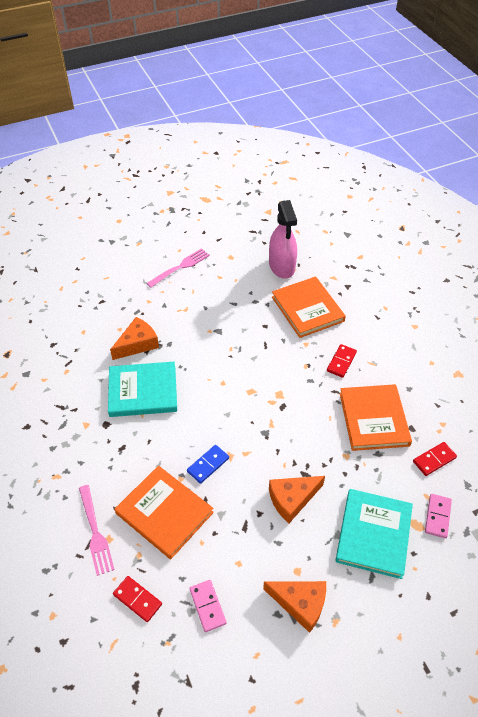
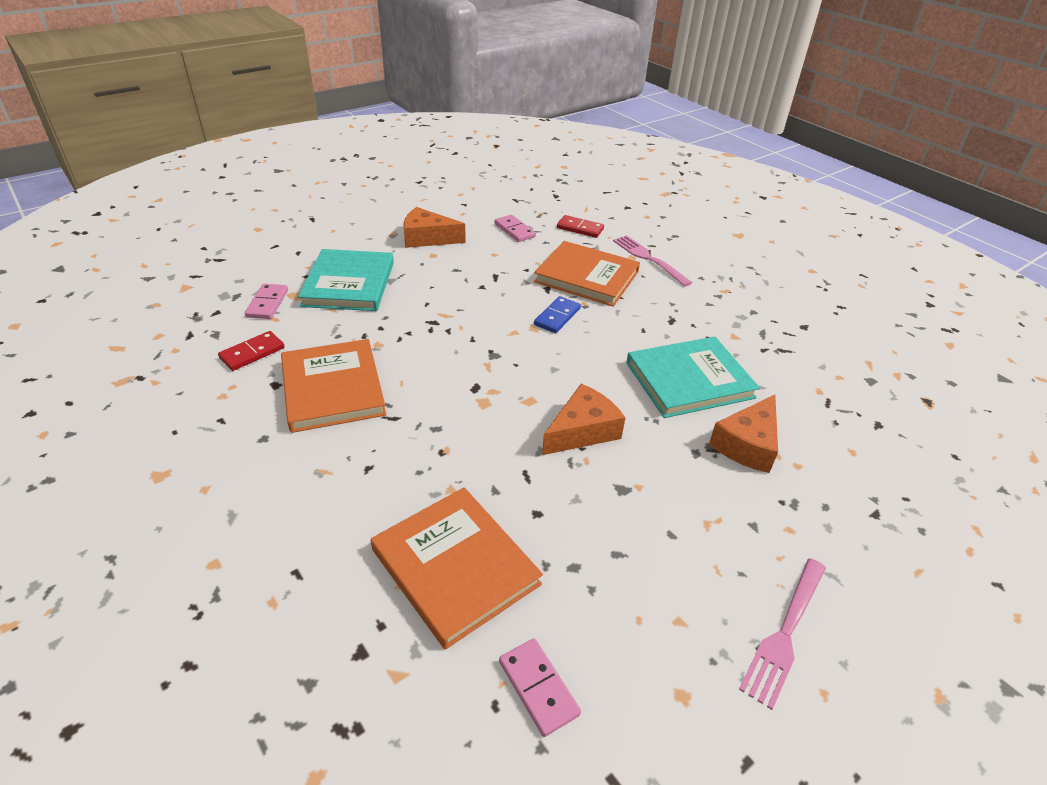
camera: 165 degrees right, 10 degrees down
pink spray bottle [269,200,297,279] -> pink domino [499,638,581,737]
orange cheese [269,476,325,523] -> orange cheese moved to [542,384,625,455]
red domino [327,344,357,378] -> none

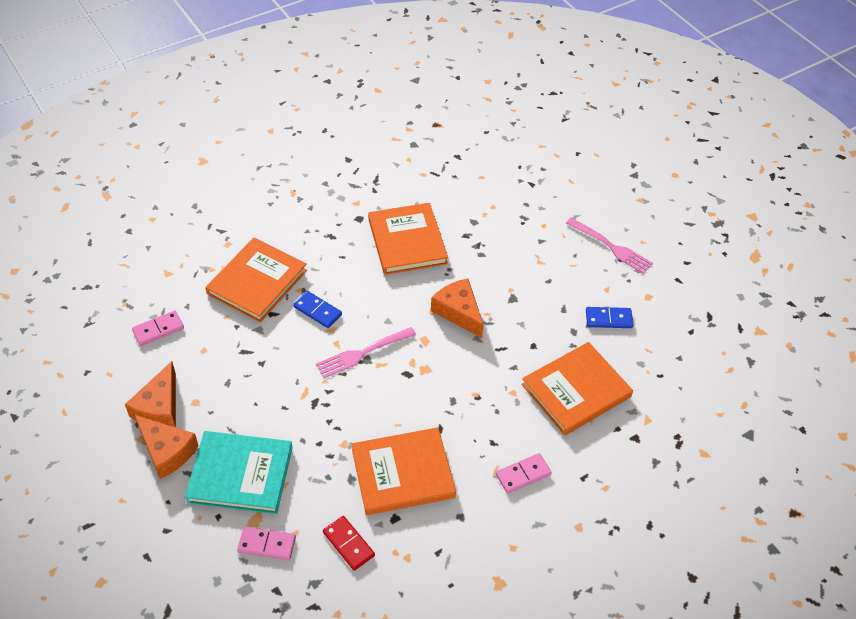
camera: 85 degrees left, 10 degrees up
pink domino [499,638,581,737] -> pink domino moved to [496,453,552,494]
red domino [557,215,604,238] -> none
pink fork [613,235,692,287] -> pink fork moved to [316,327,416,378]
turquoise book [626,337,760,418] -> orange book [368,203,448,275]
orange cheese [709,394,778,473] -> orange cheese moved to [134,415,199,479]
none -> blue domino [586,307,633,328]

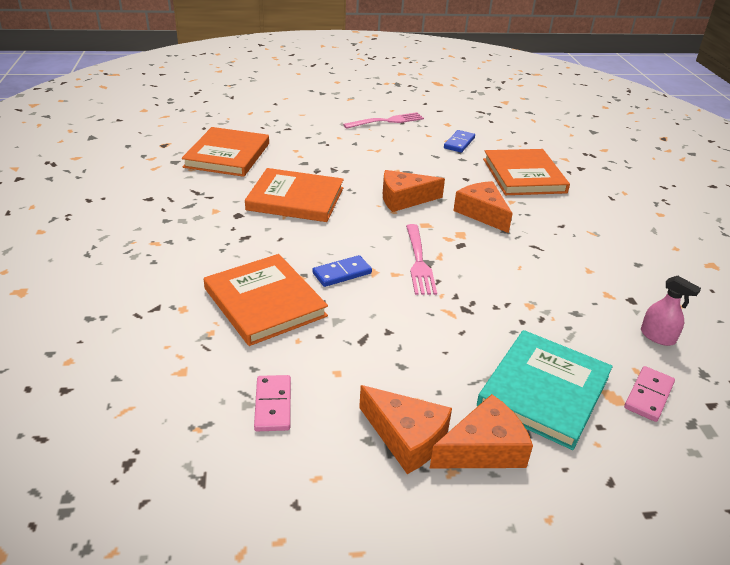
camera: 65 degrees left, 15 degrees down
red domino [323,516,375,571] -> pink spray bottle [641,276,701,346]
orange book [352,427,456,515] -> orange book moved to [182,127,269,177]
pink domino [496,453,552,494] -> none
none -> orange cheese [453,181,513,233]

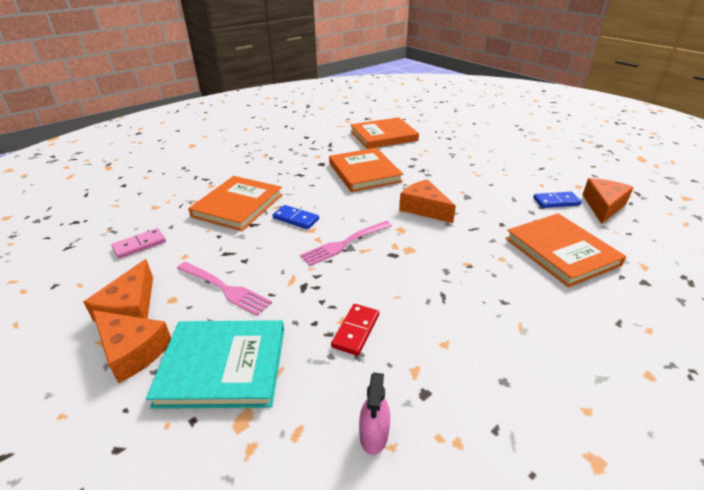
camera: 60 degrees right, 0 degrees up
pink fork [343,112,424,129] -> pink fork moved to [177,262,272,316]
orange cheese [453,181,513,233] -> orange cheese moved to [582,178,634,224]
orange book [483,149,570,195] -> orange book turned 75 degrees counterclockwise [505,213,626,287]
pink domino [624,366,675,422] -> none
none -> red domino [331,304,379,356]

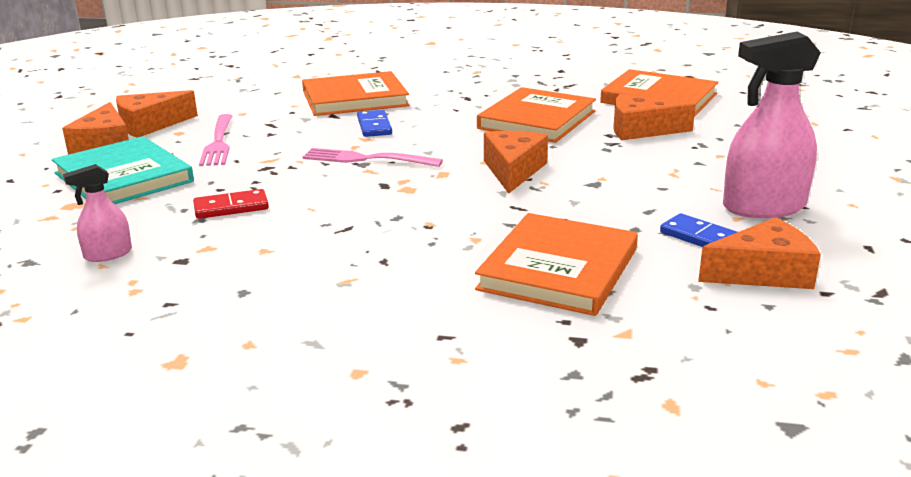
camera: 50 degrees right, 10 degrees down
pink domino [111,228,166,259] -> none
none -> orange cheese [613,94,695,140]
none -> pink spray bottle [723,32,821,218]

